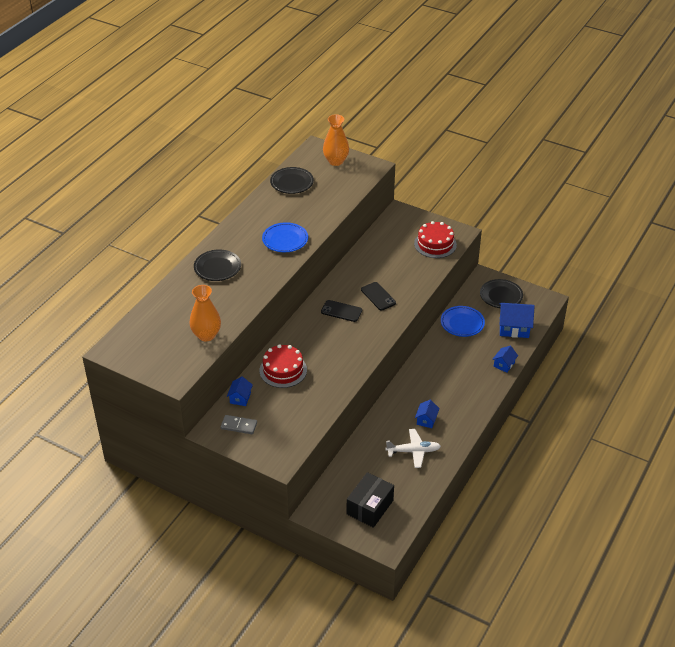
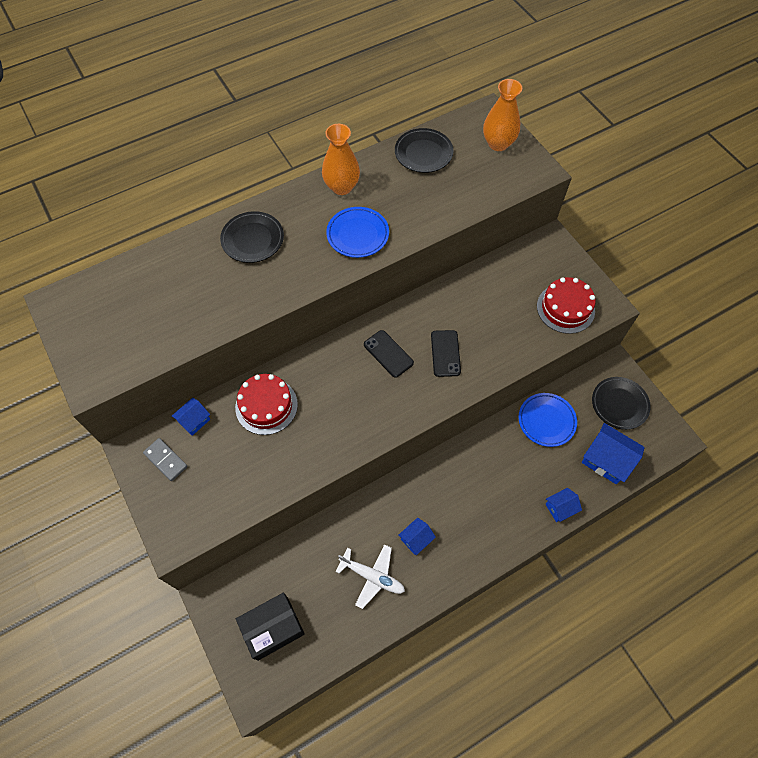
camera: 30 degrees right, 20 degrees up
orange vase [189,285,221,341] -> orange vase moved to [322,124,360,195]

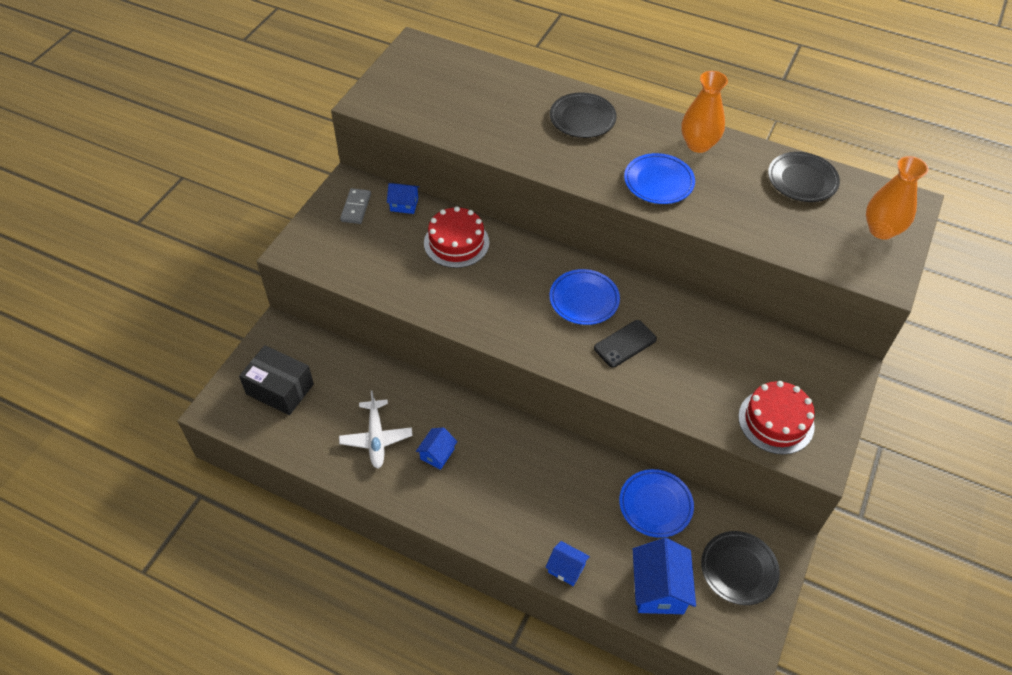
camera: 55 degrees right, 10 degrees down
black phone [364,330,414,378] -> blue plate [550,269,620,325]
blue house [398,518,436,555] -> blue house turned 75 degrees counterclockwise [416,427,458,470]

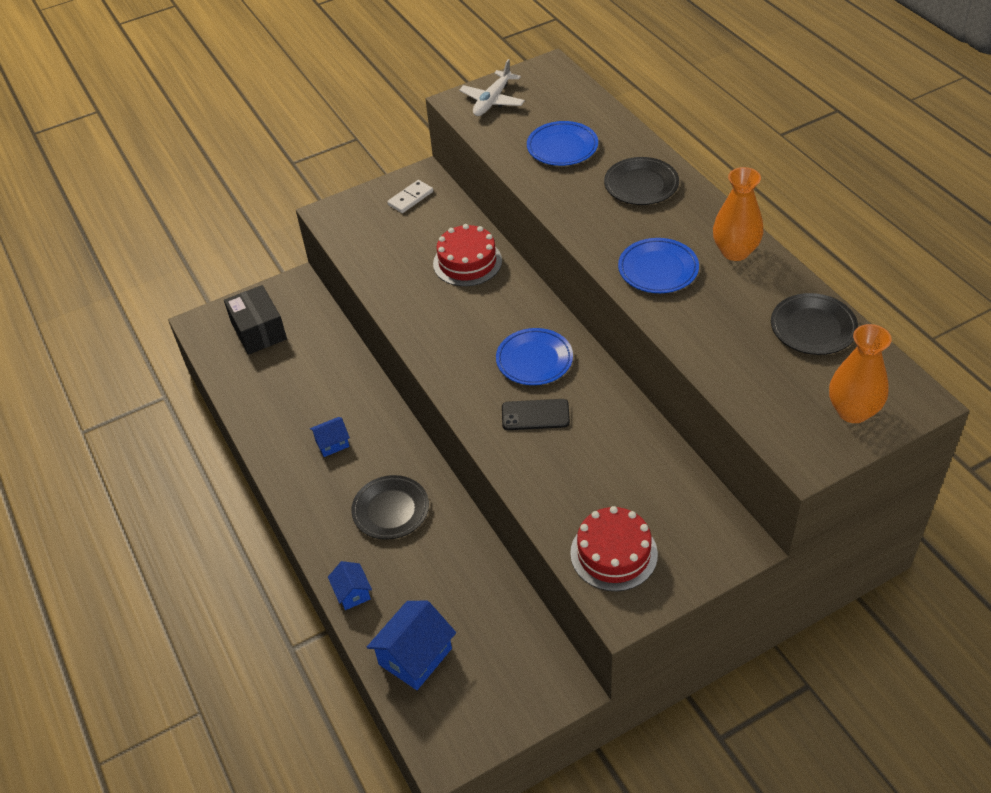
camera: 40 degrees right, 5 degrees down
white plane [339,391,413,469] -> white plane moved to [459,59,525,116]
grey domino [340,188,371,224] -> white domino [387,180,433,213]
blue house [387,183,420,214] -> none
blue plate [619,469,694,538] -> blue plate moved to [527,121,598,166]
black plate [701,531,780,605] -> black plate moved to [351,475,429,540]

